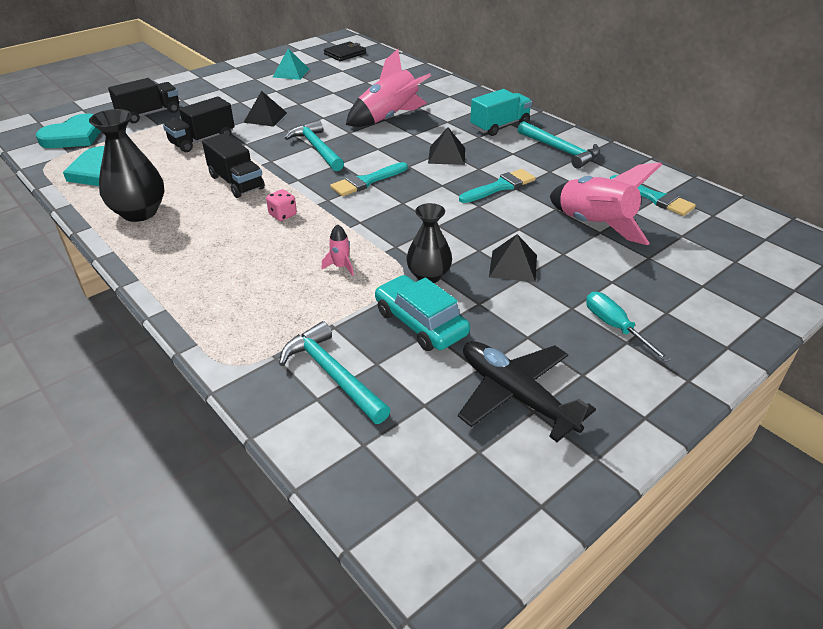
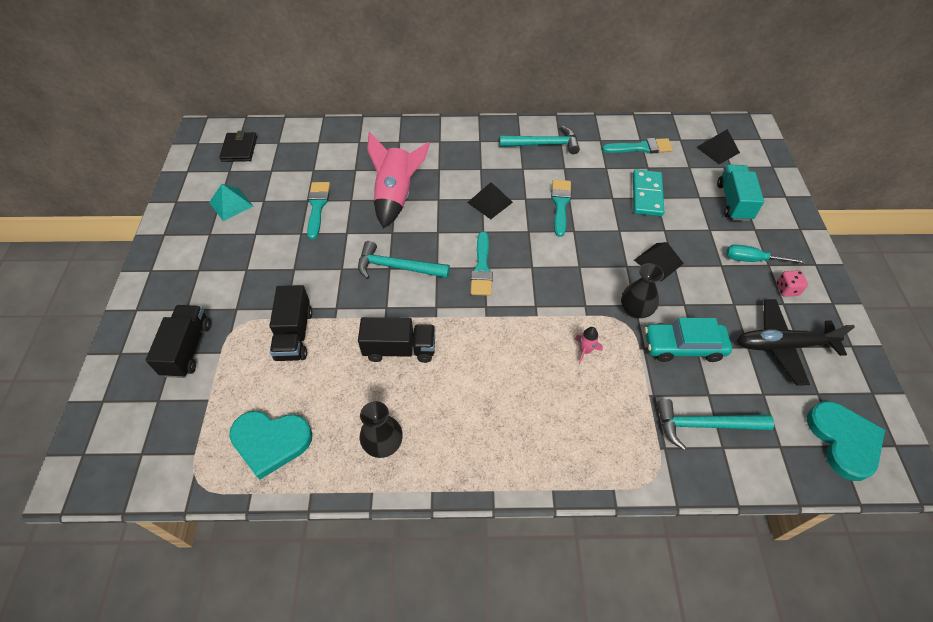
camera: 50 degrees left, 15 degrees up
turquoise heart [36,113,101,148] -> turquoise heart moved to [807,401,885,481]
black vase [89,109,164,222] -> black vase [360,401,403,458], size x0.67
black pyramid [243,91,287,127] -> black pyramid moved to [696,129,740,164]
pink dice [266,189,297,221] -> pink dice moved to [776,270,808,297]
turquoise truck [470,89,532,136] -> turquoise truck moved to [717,164,764,221]
pink rocket [550,162,662,245] -> turquoise domino [633,170,664,216]
none -> turquoise brush [307,182,330,239]

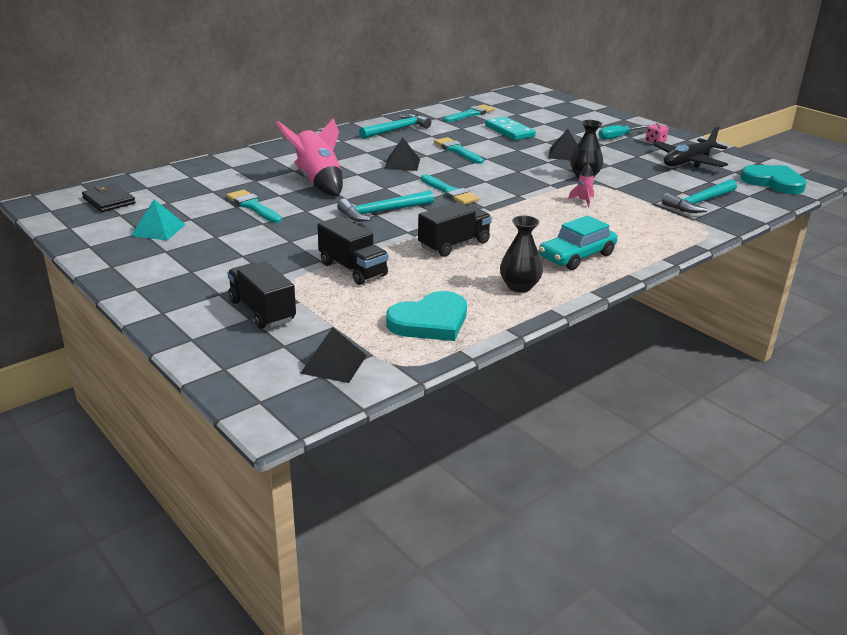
camera: 40 degrees left, 25 degrees down
turquoise car [645,318,732,362] -> turquoise car moved to [539,215,618,270]
black pyramid [696,129,740,164] -> black pyramid moved to [300,327,367,383]
turquoise truck [717,164,764,221] -> none

